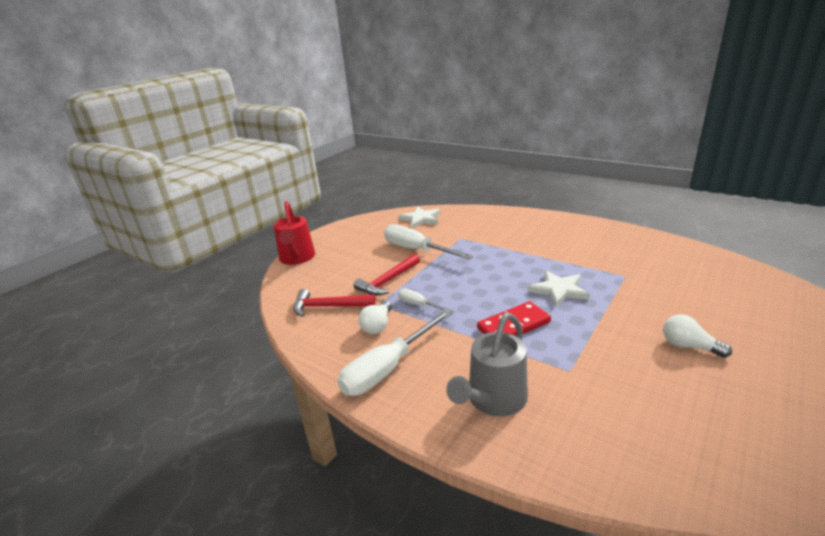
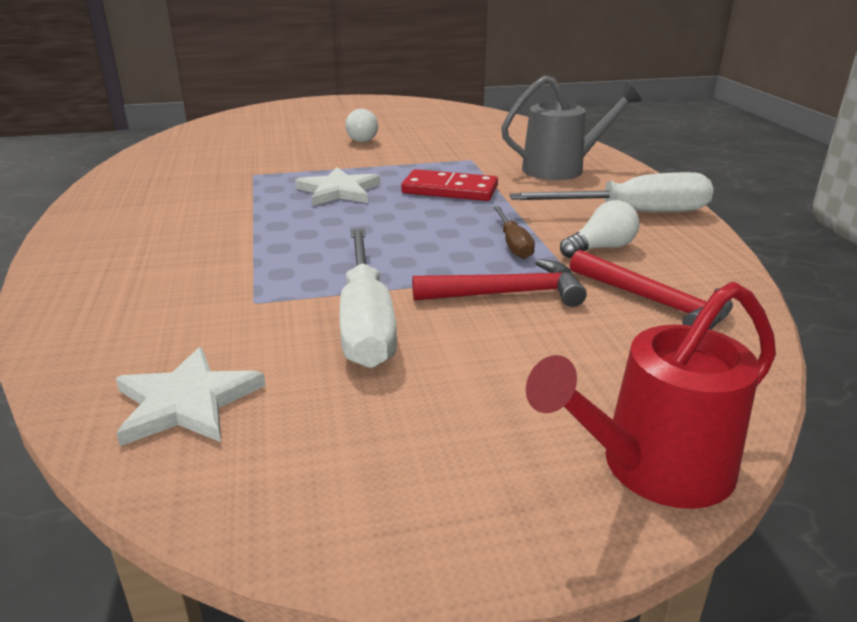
camera: 140 degrees left, 0 degrees up
red watering can [273,201,315,265] -> red watering can turned 150 degrees counterclockwise [526,282,776,509]
white screwdriver [398,288,455,314] -> brown screwdriver [493,206,535,259]

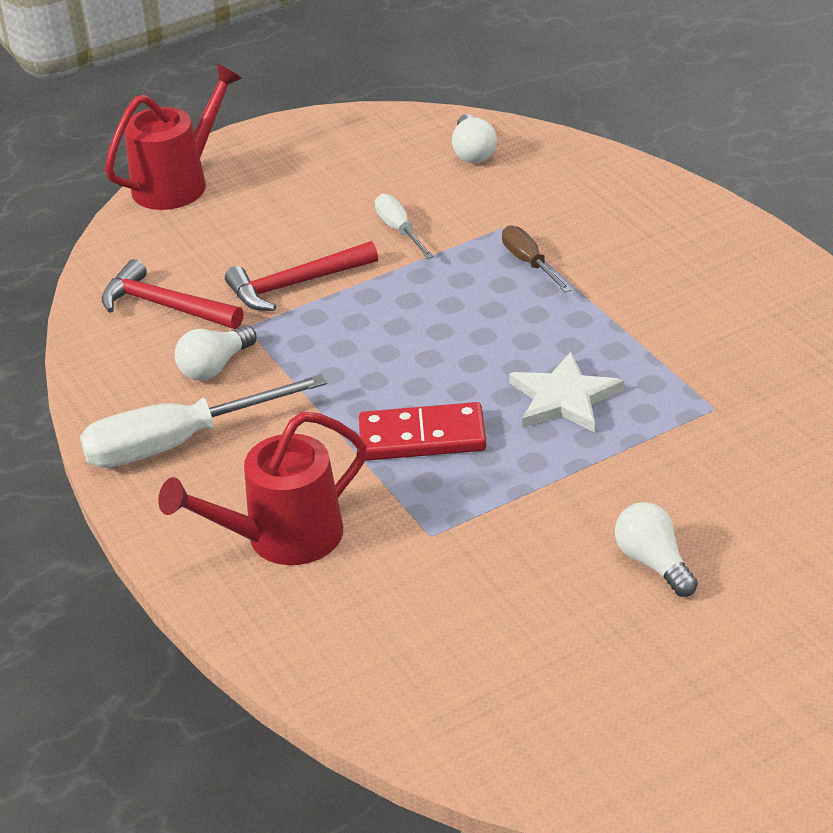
camera: 165 degrees right, 10 degrees up
white star [116,347,266,446] -> white light bulb [452,114,497,163]
white screwdriver [339,228,397,368] -> white screwdriver [375,194,434,259], size x0.52
brown screwdriver [493,206,535,259] -> brown screwdriver moved to [502,225,572,293]
grey watering can [501,75,642,180] -> red watering can [158,412,367,565]

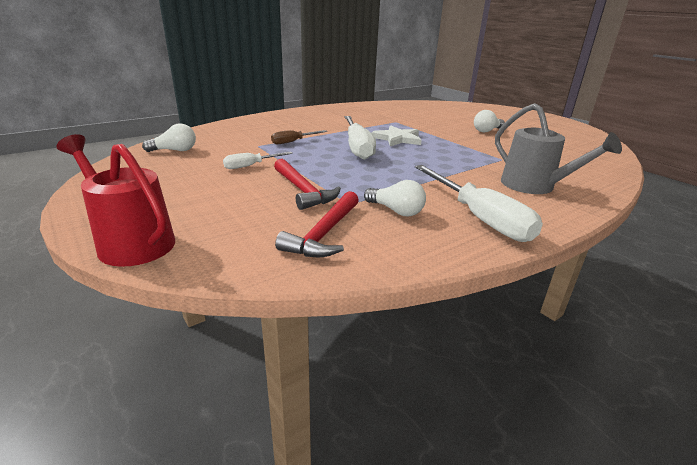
camera: 100 degrees left, 10 degrees down
red watering can [158,412,367,565] -> grey watering can [495,103,622,194]
red domino [359,402,487,461] -> none
none -> white screwdriver [344,116,376,160]

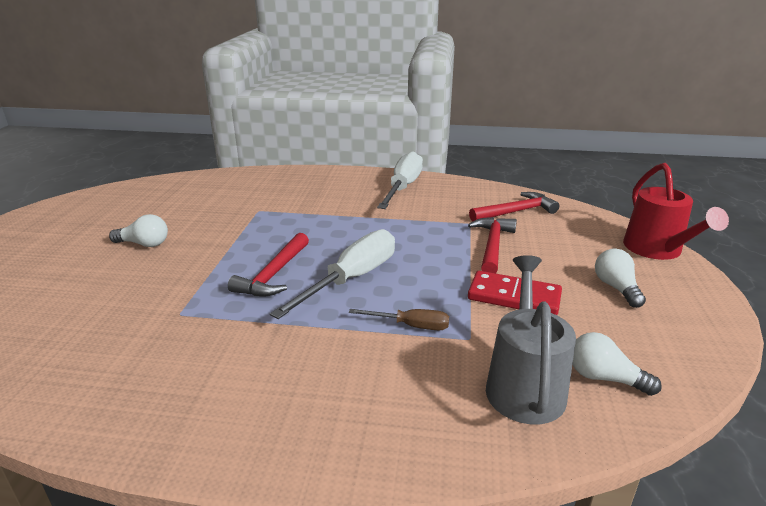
camera: 135 degrees left, 0 degrees up
white screwdriver [223,152,293,169] -> red domino [468,271,562,315]
white light bulb [364,180,426,216] -> white light bulb moved to [595,249,646,308]
white star [371,125,422,146] -> red hammer [228,233,309,296]
grey watering can [495,103,622,194] -> grey watering can moved to [486,255,576,424]

